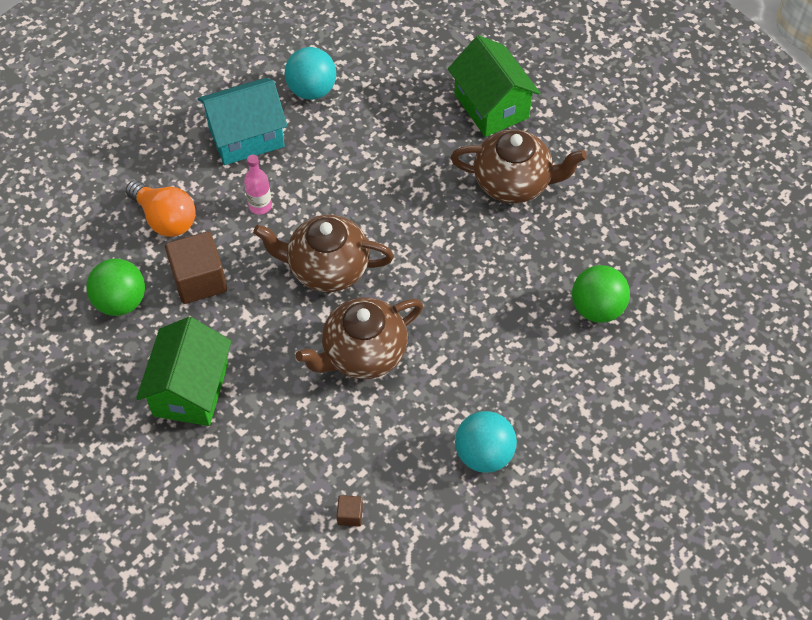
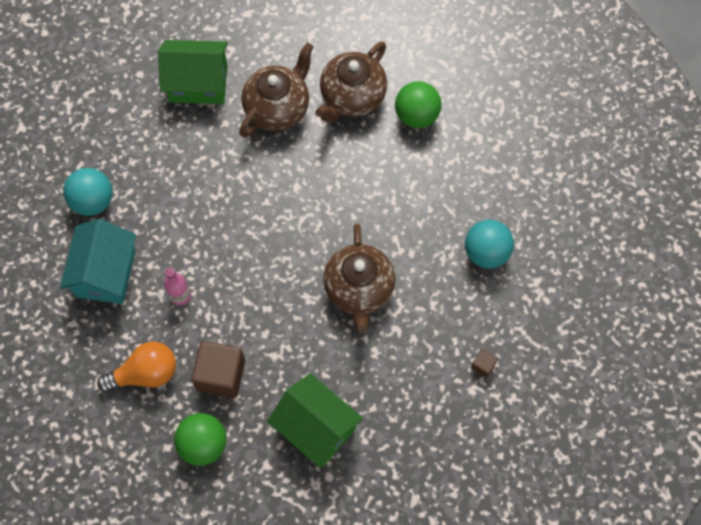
camera: 60 degrees left, 10 degrees up
brown teapot [253,215,394,292] -> brown teapot moved to [315,42,387,122]

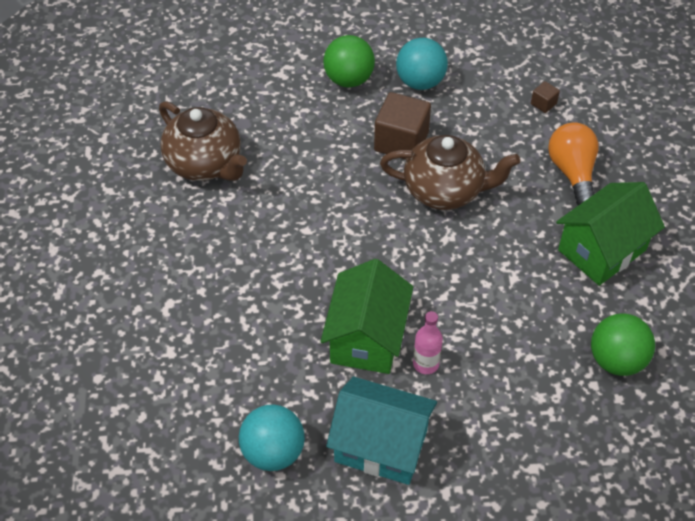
camera: 80 degrees left, 15 degrees down
orange light bulb [97,342,176,392] -> orange light bulb moved to [548,122,599,205]
green house [158,40,228,104] -> green house moved to [320,259,413,374]
brown cube [191,341,245,398] -> brown cube moved to [374,92,431,160]
brown teapot [239,43,314,137] -> none
green ball [395,81,442,128] -> green ball moved to [323,35,375,87]

